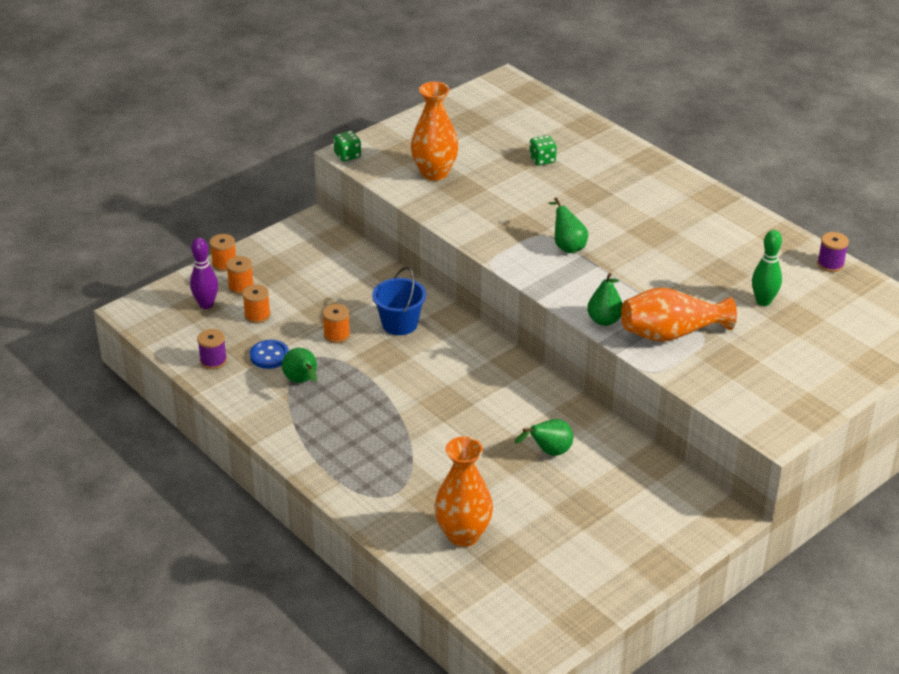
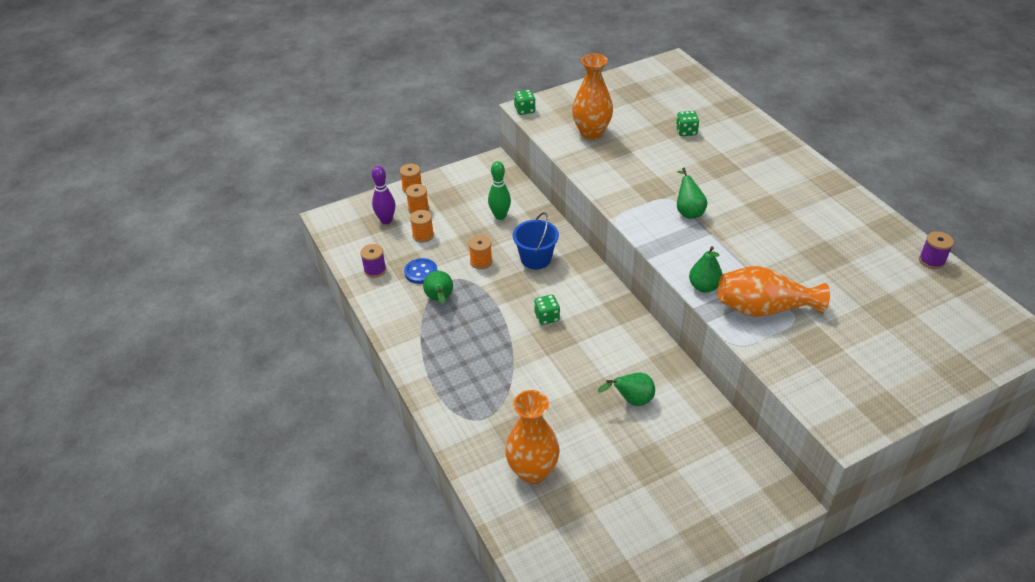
camera: 15 degrees right, 5 degrees up
green bowling pin [752,230,782,306] -> green bowling pin moved to [488,161,511,220]
none -> green dice [534,294,560,325]

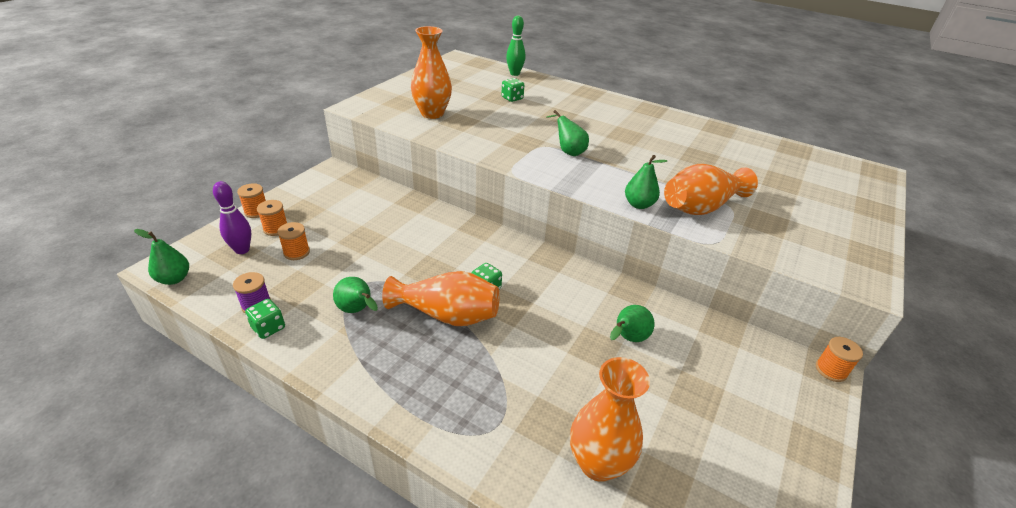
camera: 35 degrees left, 5 degrees down
blue button [404,258,437,284] -> none
orange spool [469,236,492,269] -> orange spool moved to [816,337,863,382]
green bowling pin [488,161,511,220] -> green bowling pin moved to [506,15,525,76]
blue bucket [513,212,559,269] -> none
green dice [514,90,536,115] -> green dice moved to [245,299,285,339]
purple spool [919,231,954,269] -> none
none -> green pear [134,229,189,285]
none -> orange vase [382,271,500,326]

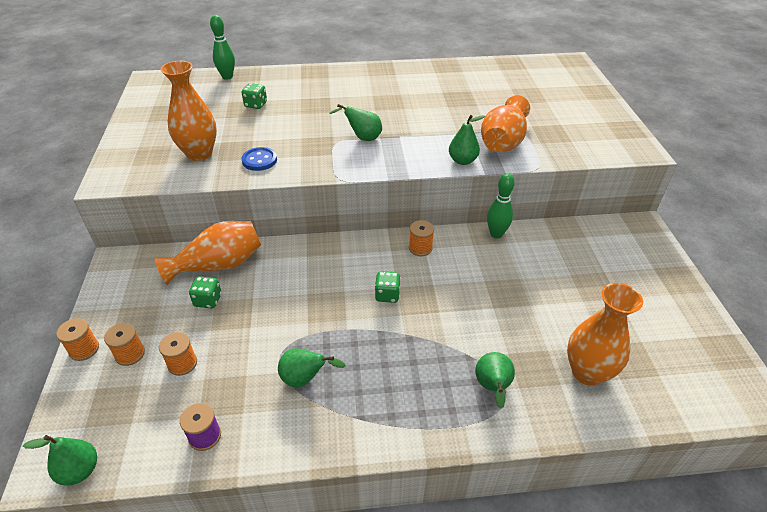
camera: 35 degrees left, 5 degrees up
purple bowling pin [213,181,251,254] -> none
green dice [245,299,285,339] -> green dice moved to [189,276,222,309]
orange vase [382,271,500,326] -> orange vase moved to [155,221,261,285]
green pear [610,305,654,342] -> green pear moved to [475,352,515,409]
orange spool [816,337,863,382] -> orange spool moved to [409,220,434,256]
none -> blue button [242,147,277,171]
none -> green bowling pin [487,174,515,238]

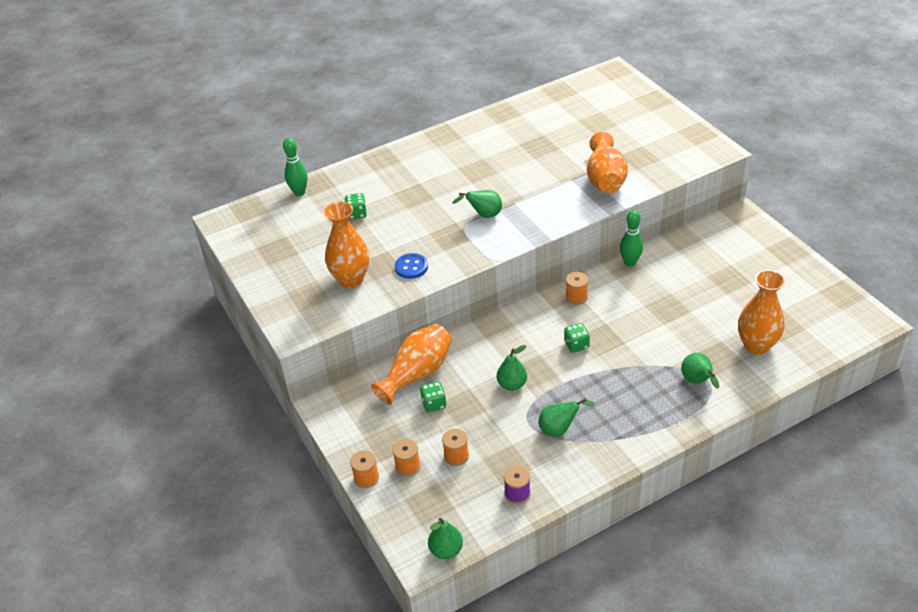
camera: 20 degrees left, 0 degrees up
green pear [449,115,485,165] -> green pear moved to [497,345,527,391]

